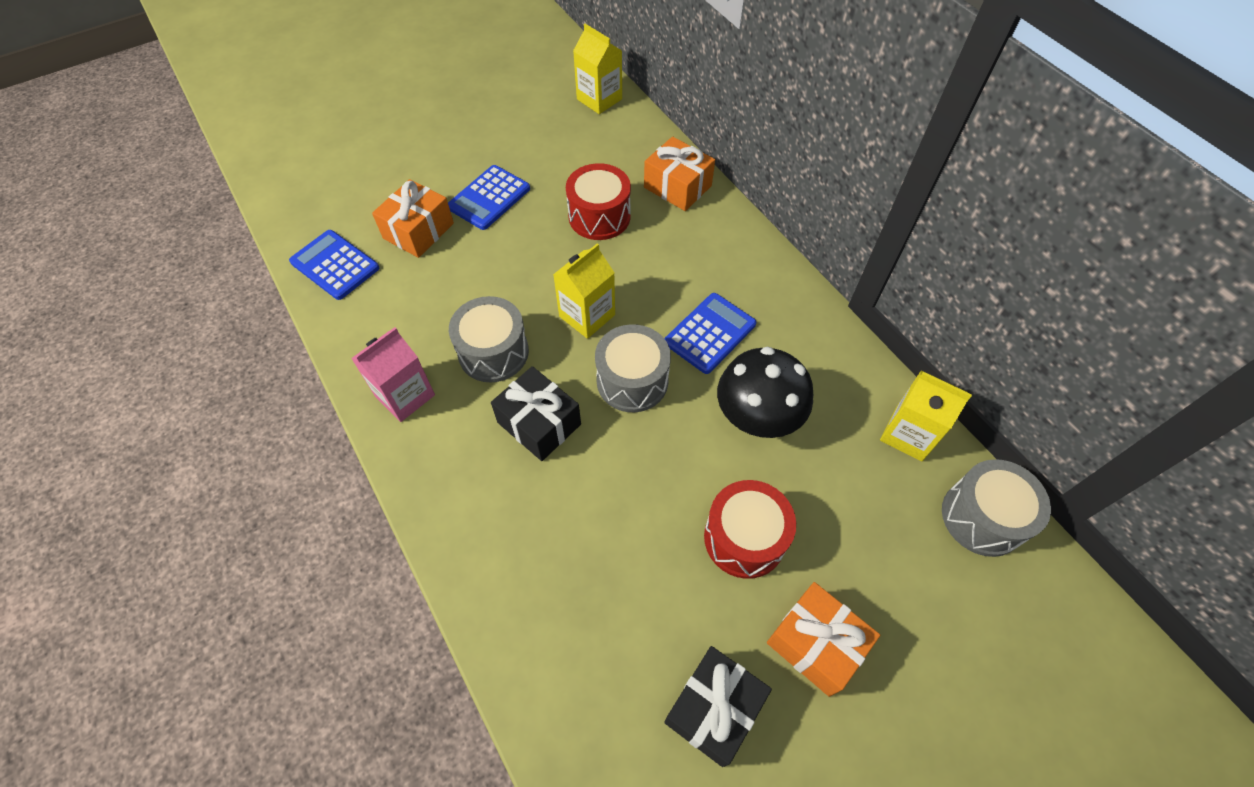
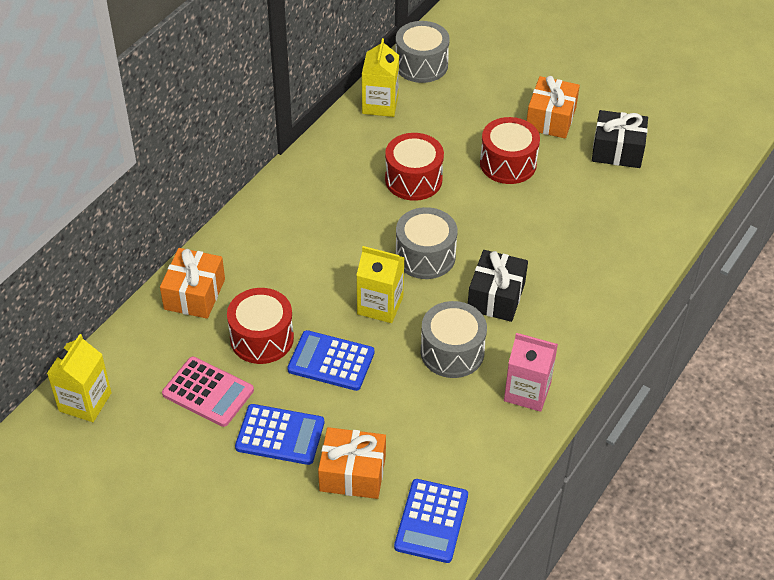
camera: 115 degrees left, 10 degrees down
blue calculator [665,293,756,374] -> blue calculator moved to [287,330,374,391]
black mushroom [717,347,813,438] -> red drum [385,133,444,201]
none -> pink calculator [162,357,254,427]

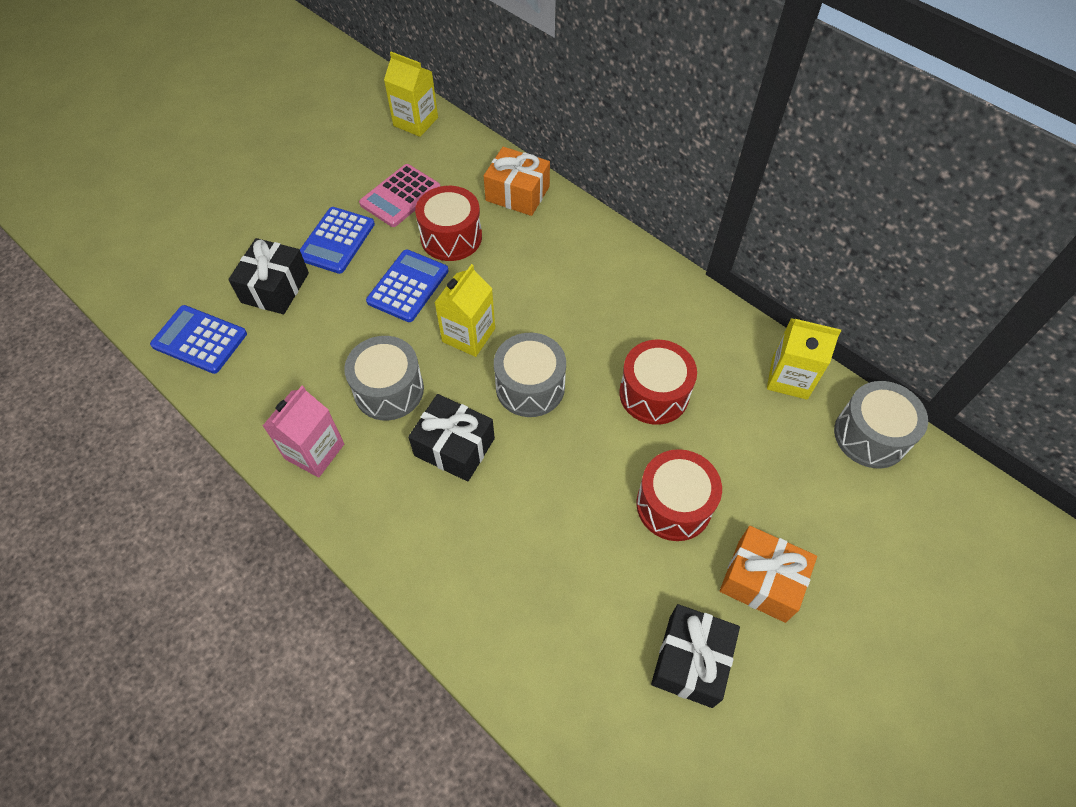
camera: 100 degrees right, 10 degrees up
orange gift [318,427,386,499] -> black gift [228,238,309,314]

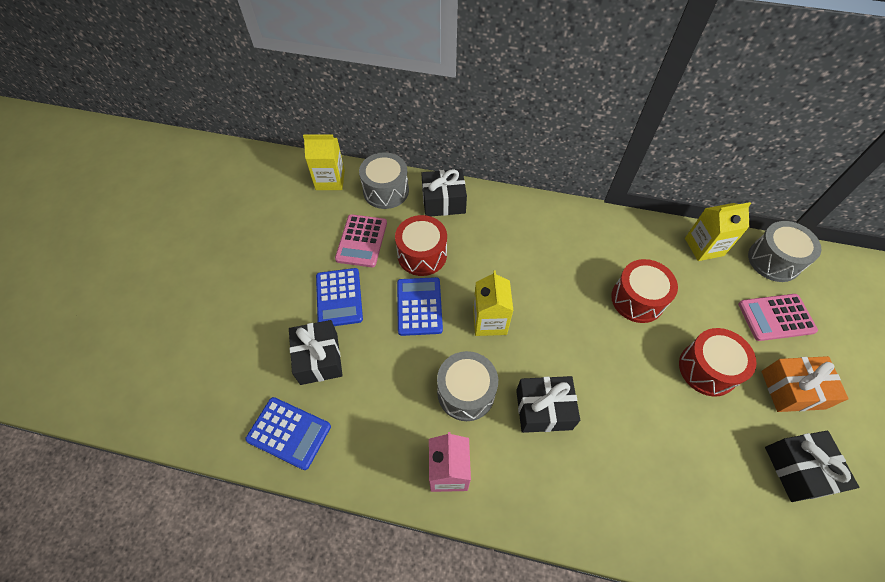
camera: 30 degrees left, 0 degrees up
blue calculator [150,305,247,374] -> blue calculator turned 150 degrees counterclockwise [245,397,331,470]
orange gift [484,147,550,216] -> black gift [421,169,467,216]
grey drum [494,333,566,417] -> grey drum moved to [359,152,409,209]
none -> pink calculator [738,294,818,341]

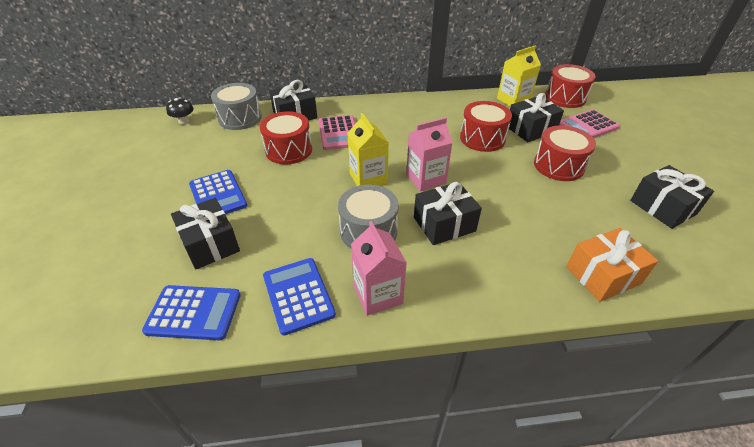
camera: 20 degrees left, 15 degrees down
yellow carton [303,134,345,190] -> black mushroom [166,97,194,124]
pink calculator [335,214,387,267] -> pink calculator moved to [318,115,355,150]
blue calculator [397,277,443,336] -> blue calculator moved to [263,258,336,336]
grey drum [748,221,821,282] -> red drum [545,64,596,108]
orange gift [761,356,849,412] -> orange gift moved to [566,228,658,302]
none -> pink carton [406,117,453,191]
none -> black gift [509,93,564,142]

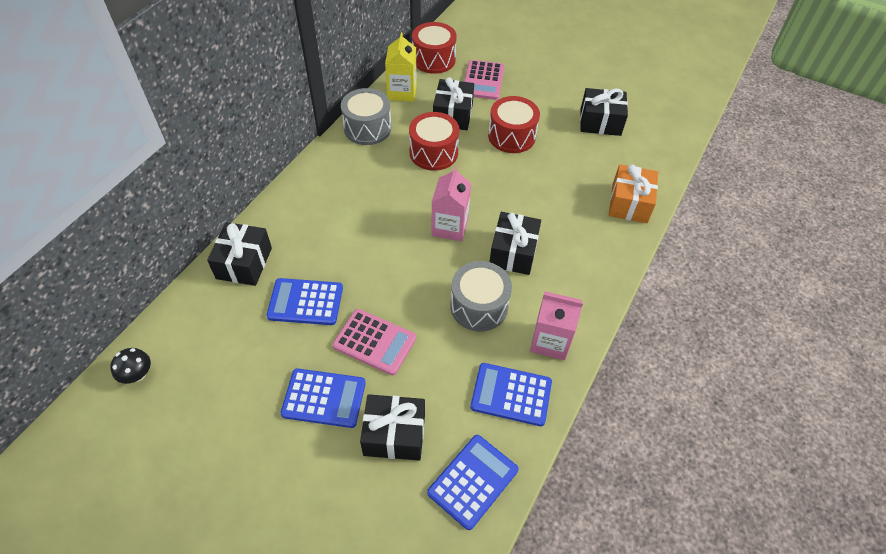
camera: 55 degrees left, 10 degrees up
grey drum [211,83,262,130] -> grey drum moved to [341,88,391,145]
red drum [260,111,312,165] -> blue calculator [266,278,343,325]
pink calculator [318,115,355,150] -> pink calculator moved to [332,309,416,375]
yellow carton [347,113,389,186] -> none

